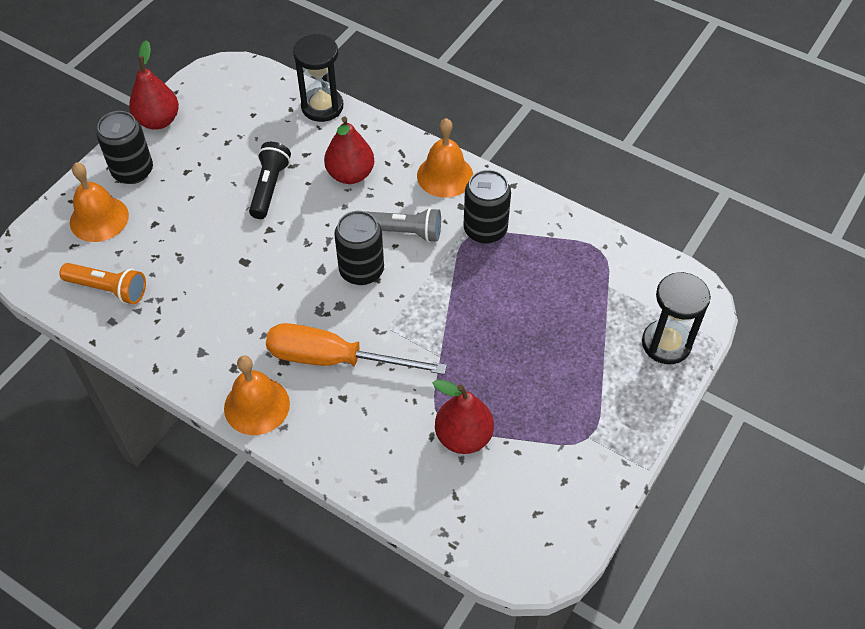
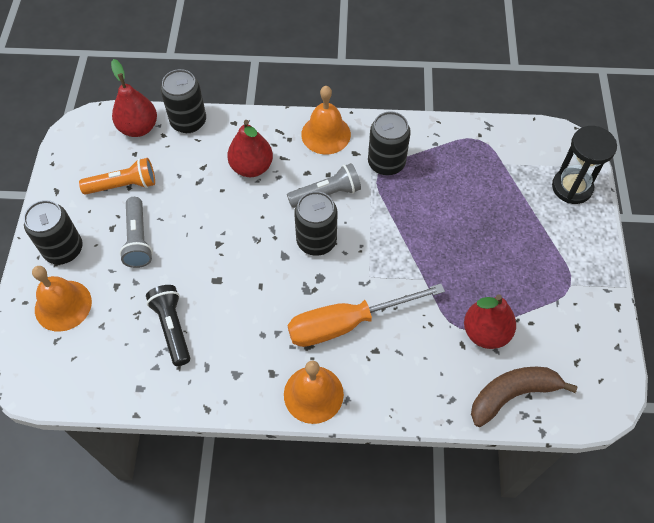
camera: 30 degrees left, 5 degrees up
orange flashlight [59,263,146,304] -> orange flashlight moved to [79,158,155,195]
red pear [129,40,179,130] -> red pear moved to [111,59,157,137]
black flashlight [249,142,291,219] -> black flashlight moved to [146,285,190,366]
black hourglass [293,34,343,122] -> black can [161,69,206,133]
none -> grey flashlight [120,197,153,268]
none -> brown banana [471,367,578,427]

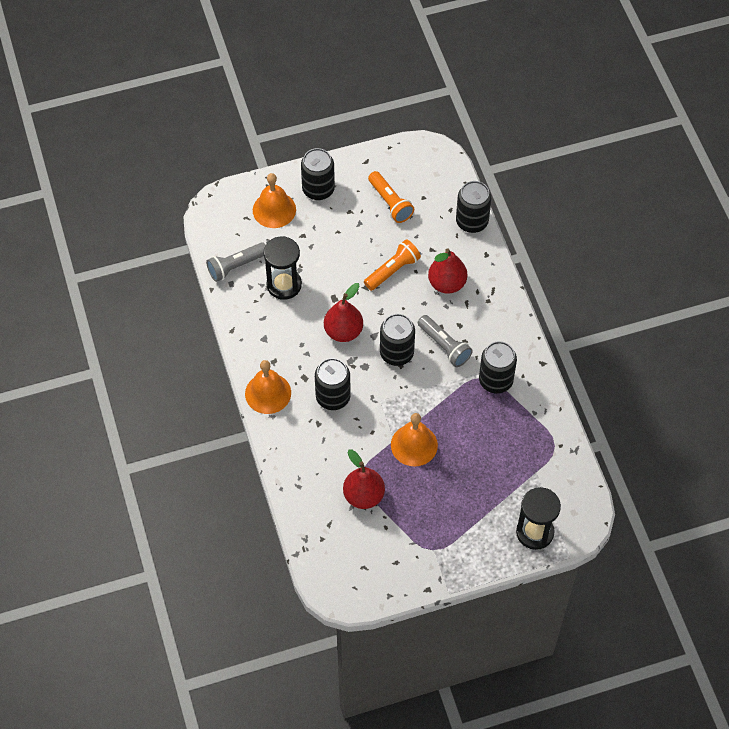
camera: 70 degrees right, 0 degrees up
red pear [111,59,157,137] -> red pear moved to [324,283,363,342]
grey flashlight [120,197,153,268] -> grey flashlight moved to [206,242,265,282]
black flashlight [146,285,190,366] -> black hourglass [264,236,302,300]
orange screwdriver [288,284,445,347] -> black can [315,358,351,410]
orange bell [301,86,351,154] -> orange bell moved to [391,413,438,466]
brown banana [471,367,578,427] -> none
none -> orange flashlight [364,239,421,291]

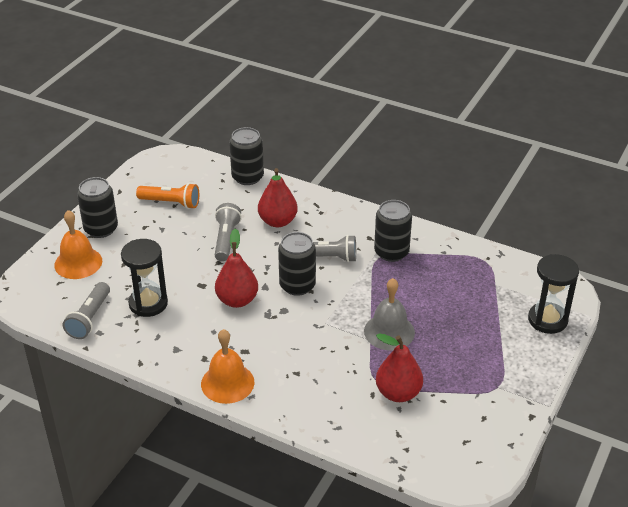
camera: 45 degrees left, 20 degrees down
black can [315,358,351,410] -> none
orange flashlight [364,239,421,291] -> grey flashlight [215,203,242,261]
orange bell [391,413,438,466] -> grey bell [364,278,415,350]

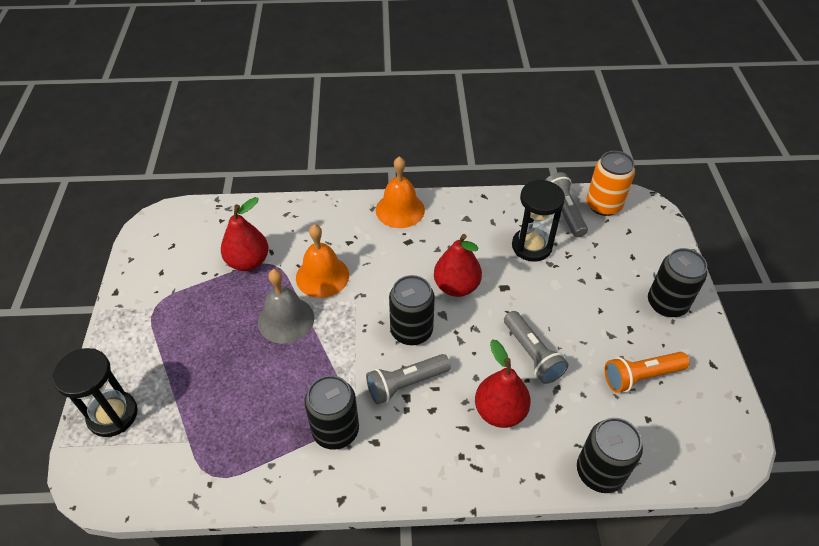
camera: 150 degrees right, 10 degrees up
orange bell [54,210,102,279] -> orange bell moved to [296,224,349,298]
none -> orange can [586,151,635,216]

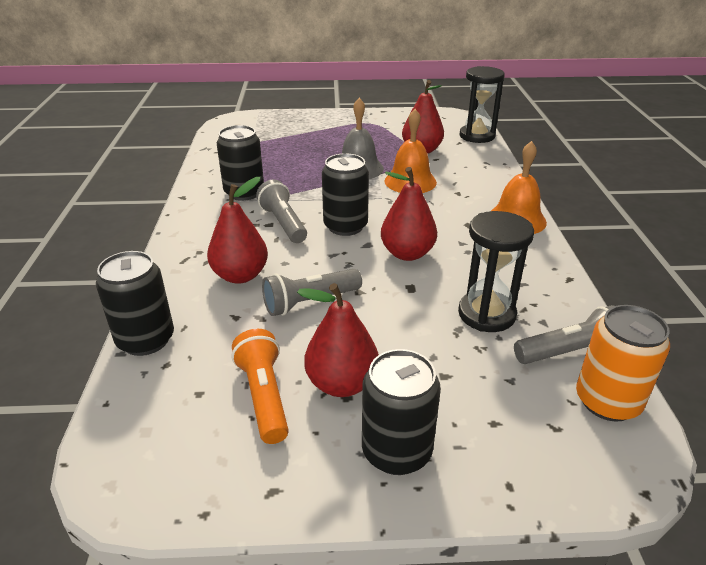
camera: 90 degrees right, 15 degrees down
black hourglass [52,348,138,437] -> black hourglass moved to [460,66,505,143]
none -> red pear [297,283,379,397]

